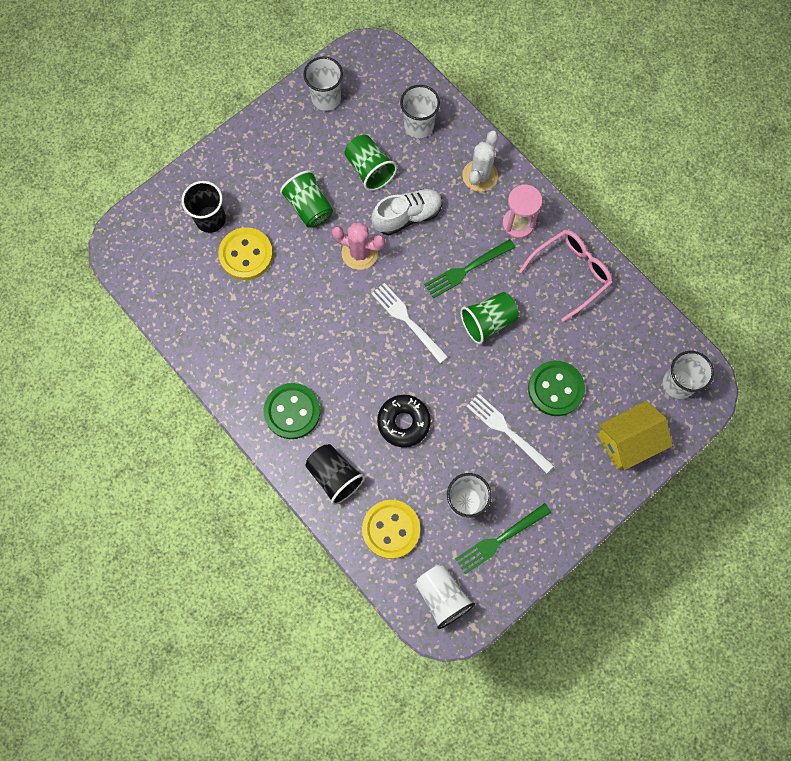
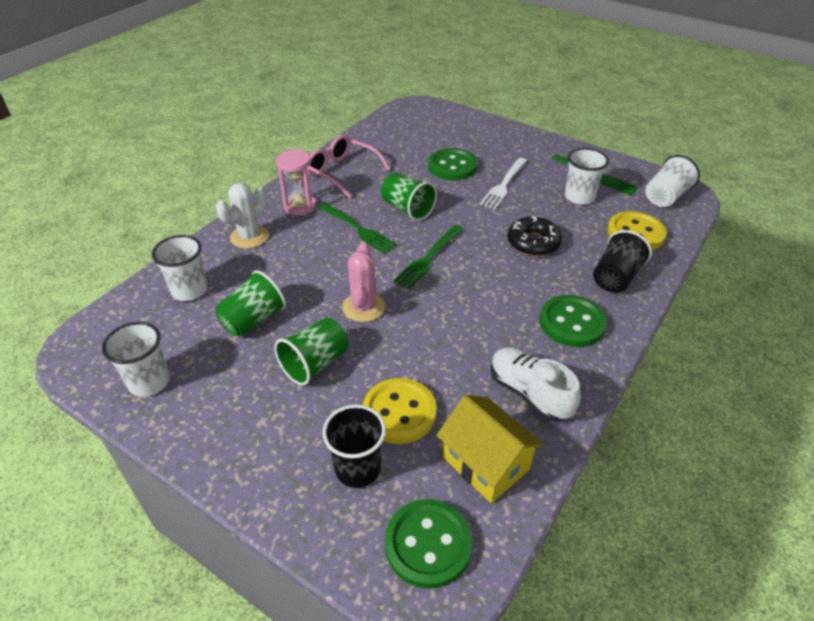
camera: 105 degrees left, 30 degrees down
white shoe [371,189,442,235] -> white shoe moved to [491,347,581,422]
white fork [371,283,448,363] -> green fork [393,225,463,289]
white cactus [462,131,498,192] -> white cactus turned 60 degrees counterclockwise [216,183,269,249]
yellow house [598,401,673,470] -> yellow house moved to [436,395,544,503]
white cup [663,351,714,399] -> none
none -> green button [385,499,473,589]

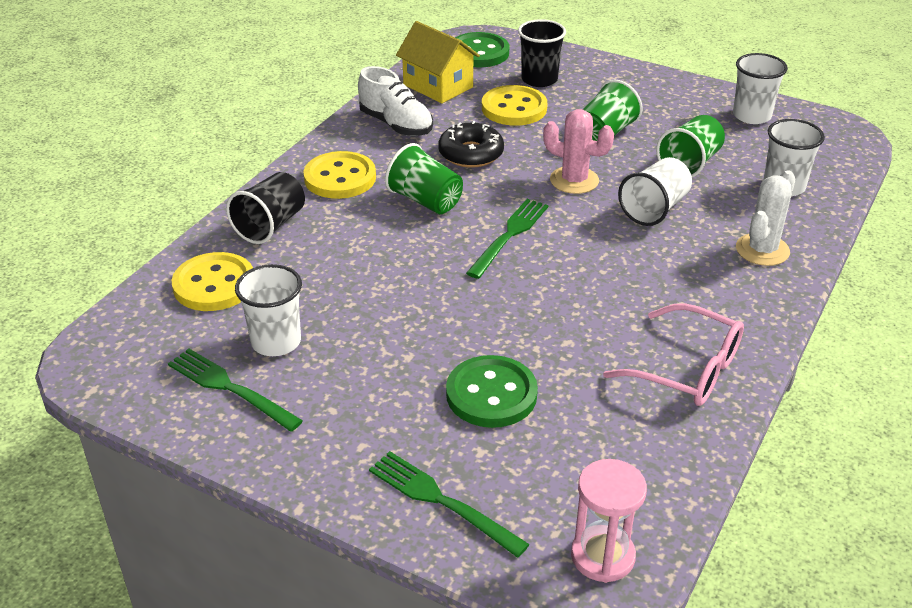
camera: 175 degrees right, 5 degrees down
pink hourglass [276,149,316,216] -> pink hourglass moved to [571,459,647,583]
green fork [318,203,397,254] -> green fork moved to [369,451,530,558]
pink cactus [342,242,385,322] -> pink cactus turned 60 degrees counterclockwise [543,109,614,194]
green cup [381,173,437,221] -> green cup moved to [385,143,463,214]
white fork [480,158,527,209] -> none
black donut [507,216,562,256] -> black donut moved to [438,121,504,168]
green button [540,295,607,347] -> yellow button [303,151,376,199]
white cup [645,155,700,207] -> white cup moved to [618,157,692,226]

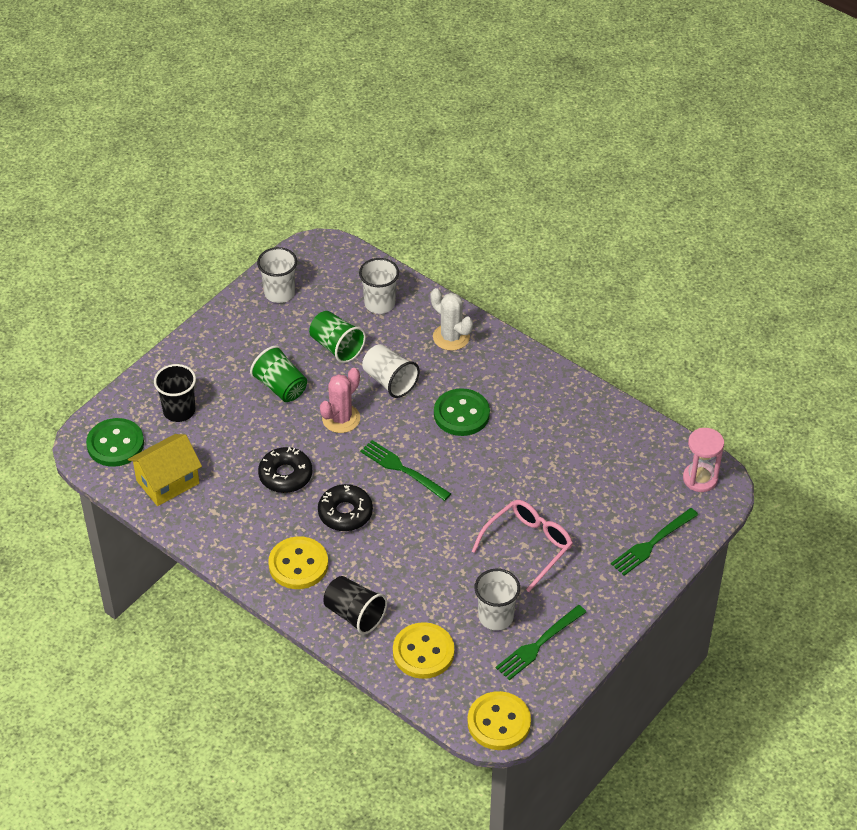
camera: 80 degrees left, 10 degrees up
white shoe [358,66,433,136] -> none
green cup [385,143,463,214] -> black donut [318,484,373,531]
green button [446,355,538,428] -> green button moved to [434,388,490,436]
yellow button [482,85,547,126] -> yellow button moved to [468,691,531,750]
pink glasses [603,303,744,406] -> pink glasses moved to [472,500,573,592]

